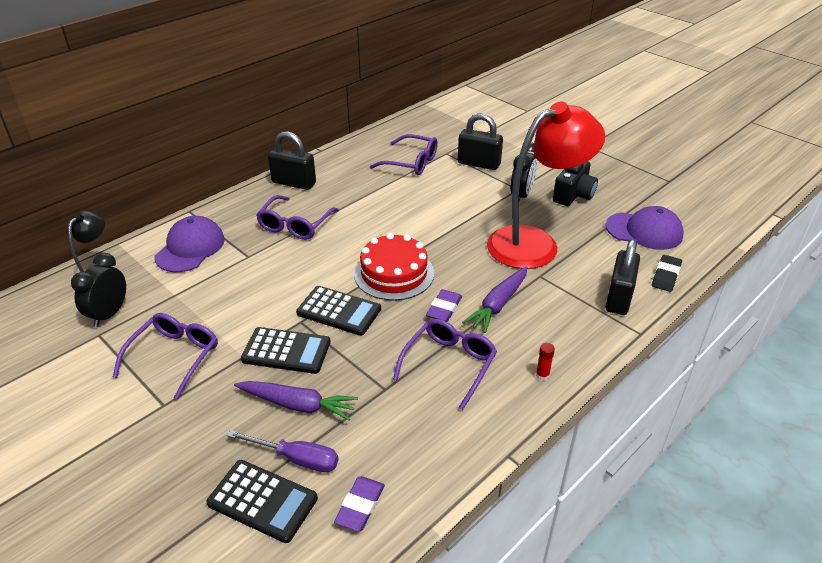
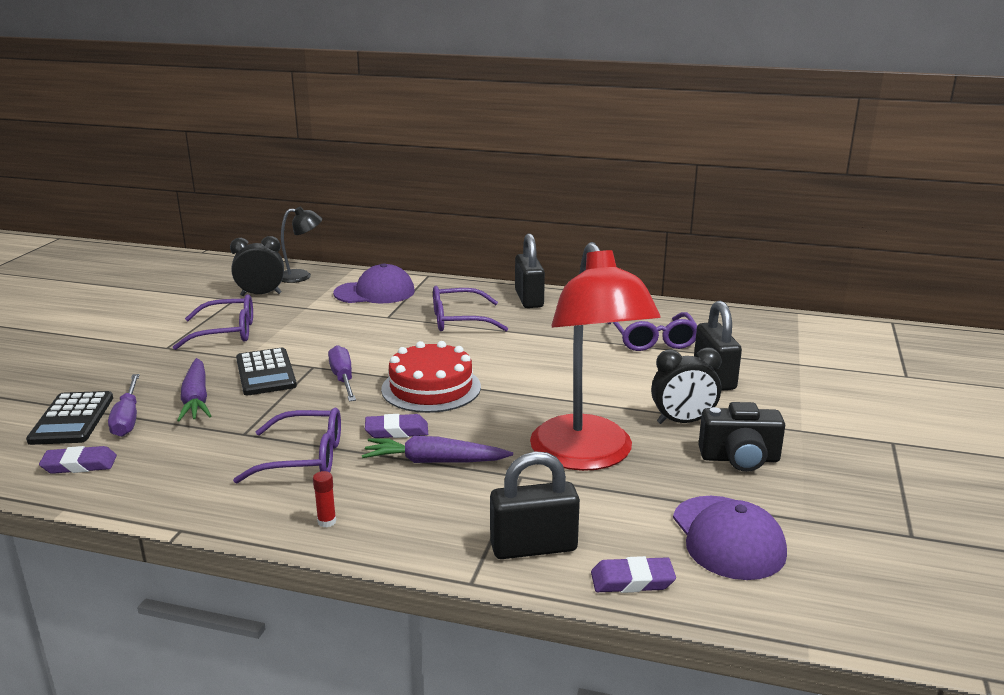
camera: 60 degrees right, 15 degrees down
black calculator [296,286,381,336] -> purple screwdriver [328,345,356,402]
red lamp [487,102,605,269] -> red lamp turned 45 degrees clockwise [530,242,661,471]
black eraser [652,255,682,292] -> purple eraser [591,556,676,593]

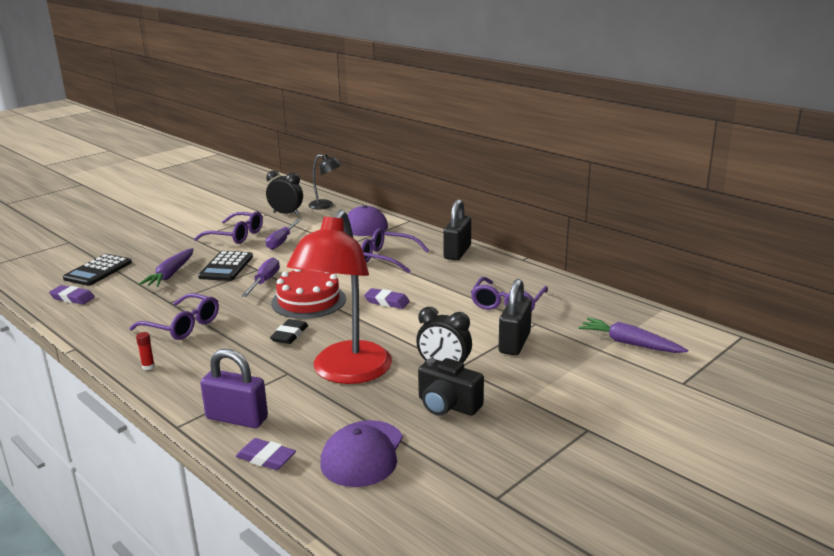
camera: 30 degrees right, 0 degrees up
purple screwdriver [108,374,140,437] -> purple screwdriver moved to [266,218,302,250]
purple carrot [362,436,513,463] -> purple carrot moved to [579,318,688,353]
purple eraser [365,414,428,438] -> purple eraser moved to [364,288,410,309]
black padlock [490,451,580,559] -> purple padlock [200,349,268,428]
none -> black eraser [270,319,308,344]

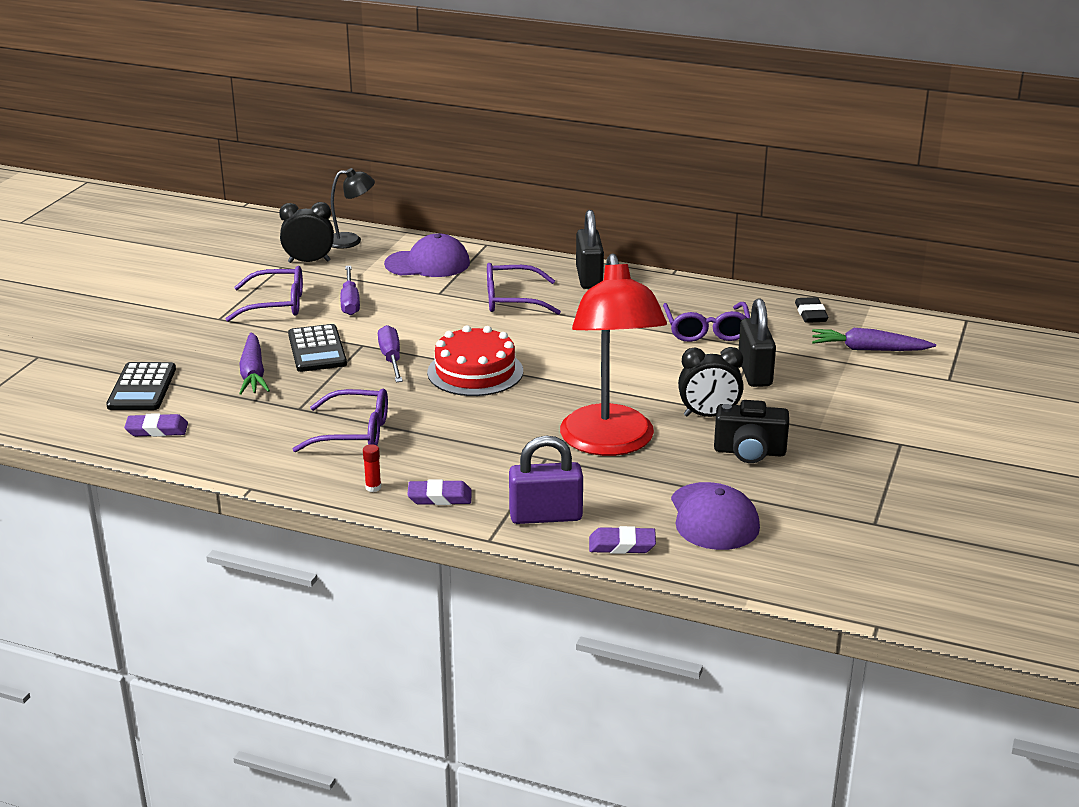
camera: 25 degrees left, 5 degrees up
black eraser [270,319,308,344] -> black eraser moved to [795,297,828,323]
purple eraser [364,288,410,309] -> purple eraser moved to [407,479,472,505]

